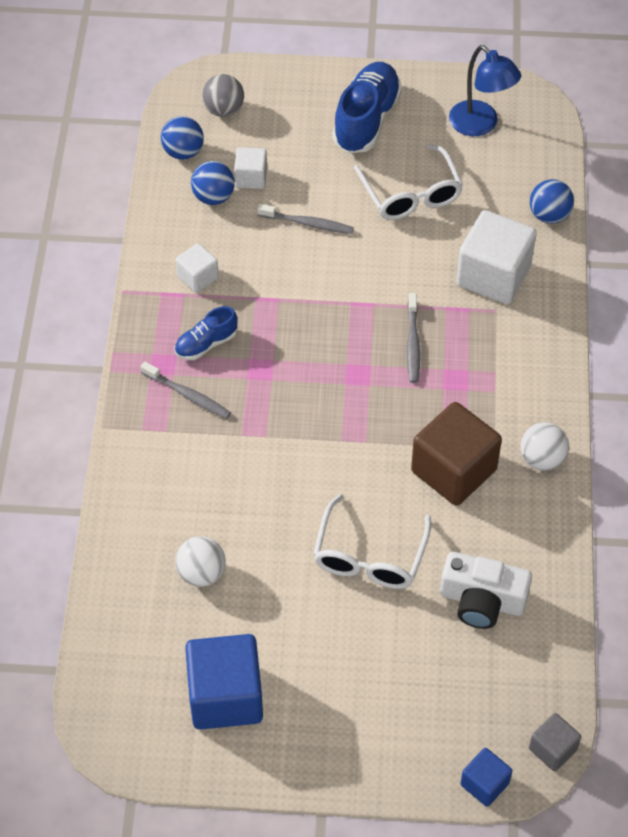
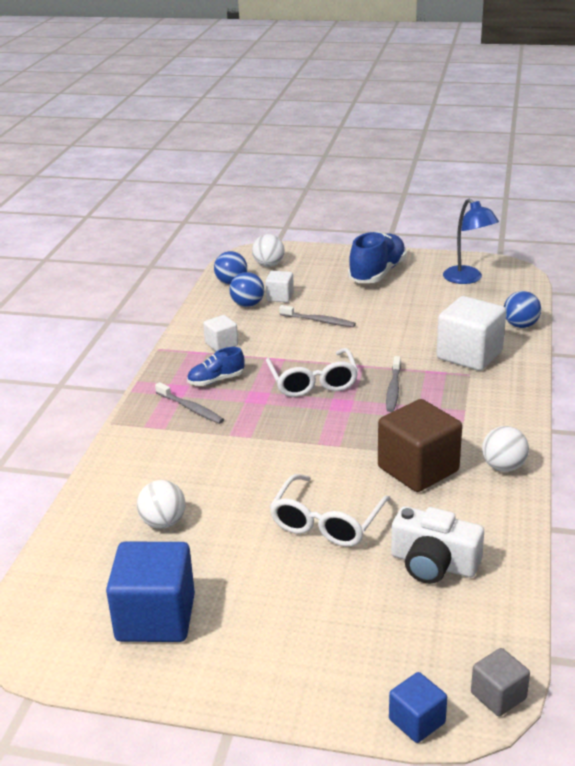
camera: 10 degrees right, 25 degrees down
grey ball [202,74,244,117] -> white ball [252,234,284,267]
white glasses [354,144,463,220] -> white glasses moved to [266,348,358,397]

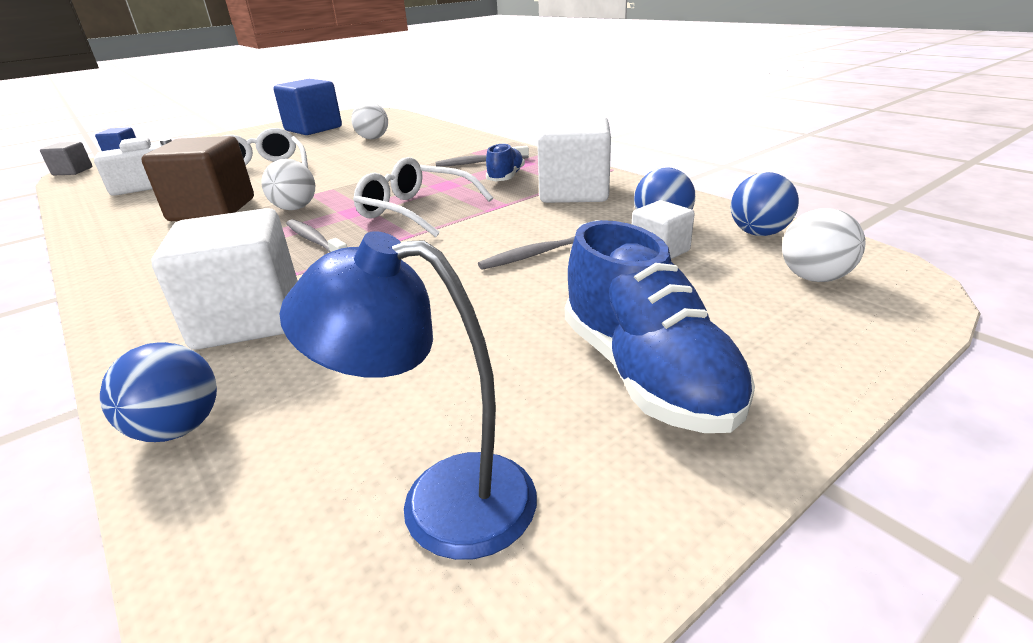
camera: 130 degrees right, 0 degrees up
white cube [203,315,238,351] -> white cube [537,117,611,203], size x1.93
white ball [482,426,529,472] -> white ball moved to [261,159,315,210]

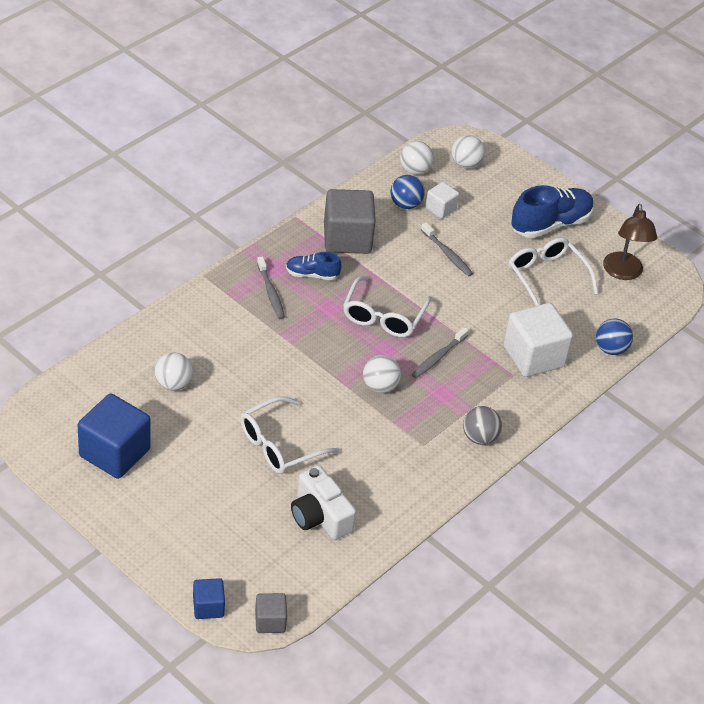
camera: 105 degrees left, 15 degrees up
brown cube [141,136,254,221] -> none
blue lamp [280,231,537,560] -> brown lamp [603,204,657,280]
white cube [537,117,611,203] -> grey cube [324,189,376,254]
blue ball [731,172,799,236] -> white ball [400,141,434,175]
none -> grey ball [463,406,502,445]
none -> white glasses [509,238,598,306]

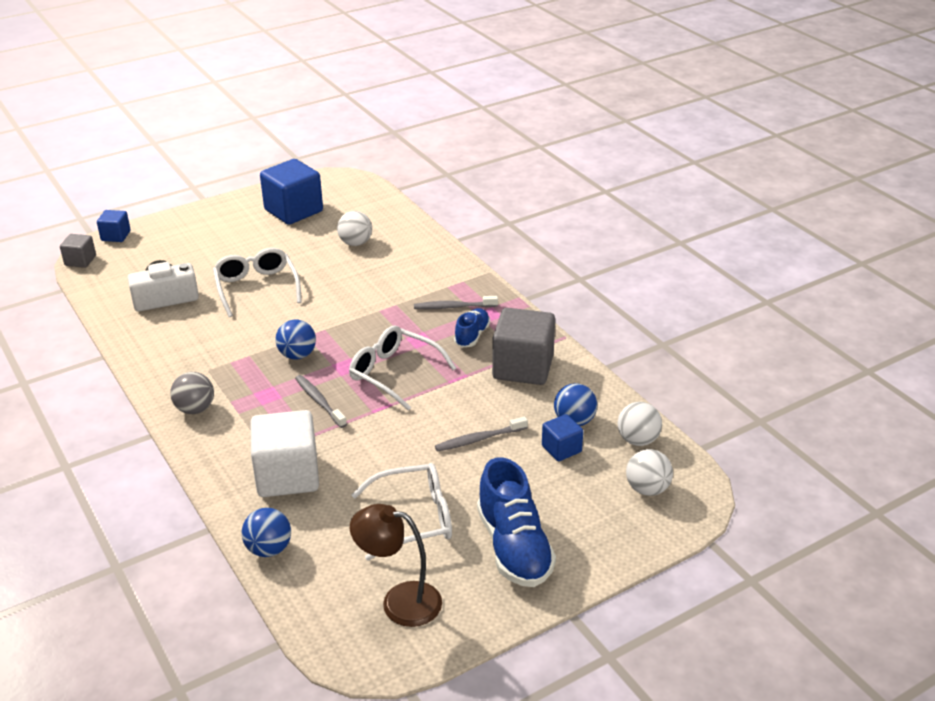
camera: 110 degrees right, 10 degrees down
white ball [363,355,401,393] -> blue ball [275,319,316,360]
white cube [425,182,459,219] -> blue cube [542,414,583,461]

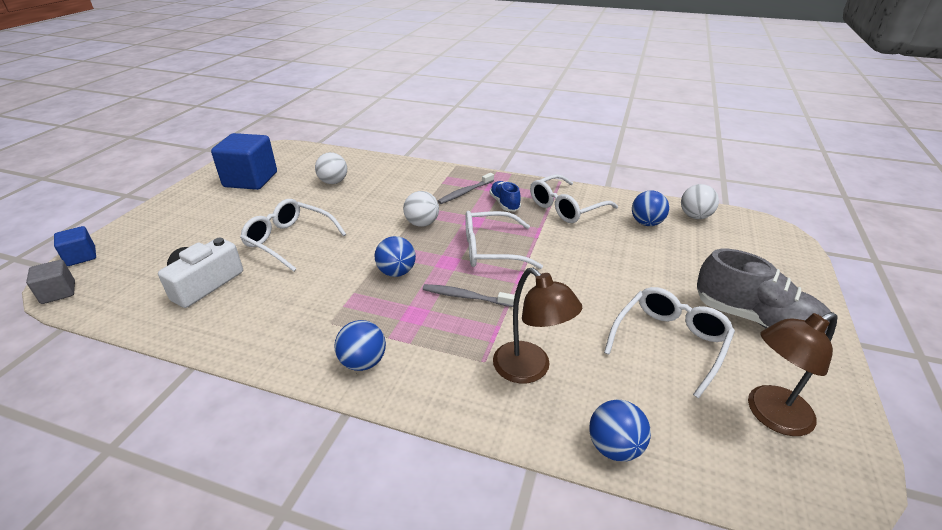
camera: 40 degrees left, 0 degrees up
grey ball [170,372,214,414] -> blue ball [334,320,386,371]
white cube [251,410,319,497] -> brown lamp [493,268,582,383]
grey toothbrush [435,416,528,452] -> none
blue shoe [477,457,556,587] -> grey shoe [697,249,831,334]
grey cube [492,308,555,385] -> white glasses [530,174,618,223]
blue cube [542,414,583,461] -> none
white ball [626,449,673,496] -> white ball moved to [403,191,439,227]

